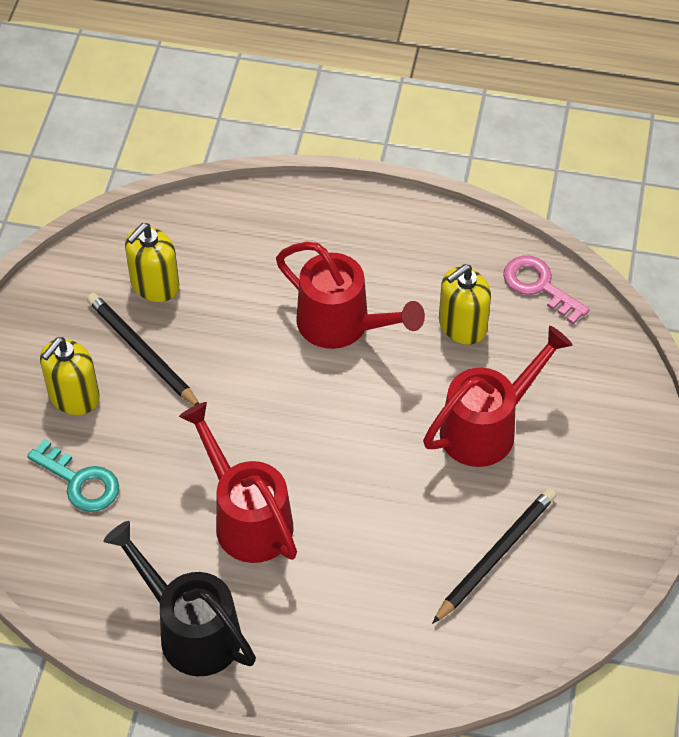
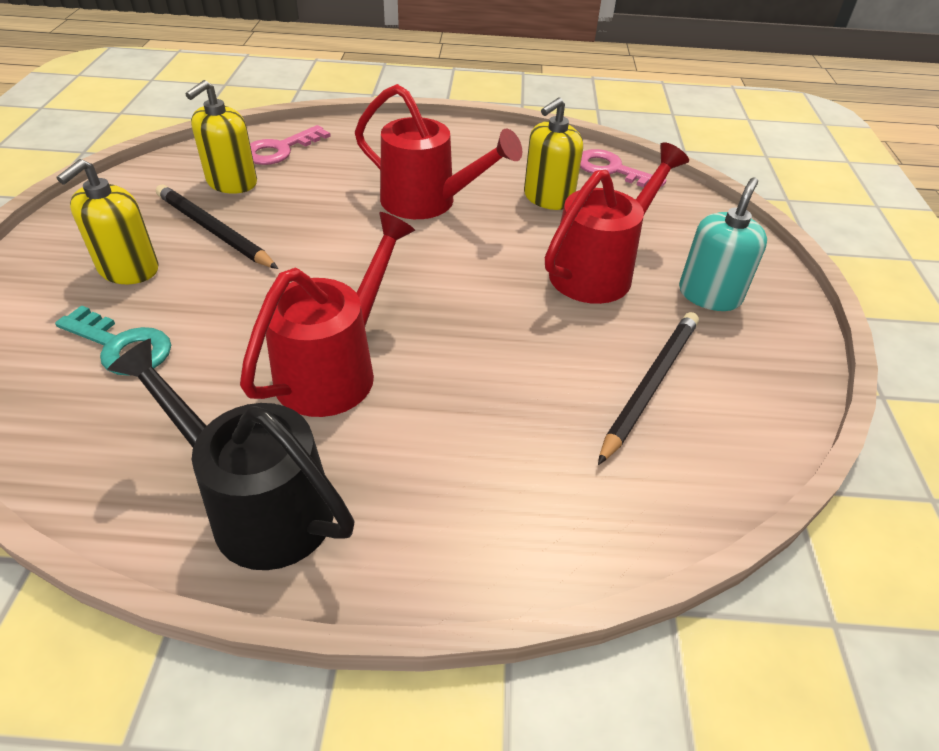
camera: 10 degrees left, 10 degrees down
red watering can [179,402,297,563] -> red watering can turned 75 degrees clockwise [240,212,415,417]
none -> pink key [250,125,331,165]
none -> turquoise soap dispenser [679,178,767,311]

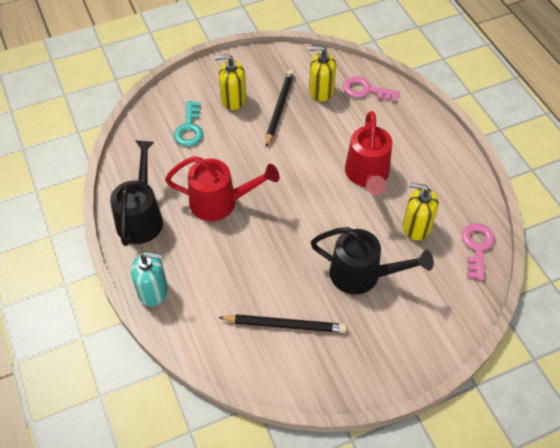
camera: 65 degrees right, 10 degrees up
red watering can [545,142,689,304] -> black watering can [311,227,434,294]
turquoise soap dispenser [679,178,767,311] -> turquoise soap dispenser moved to [131,252,168,307]

